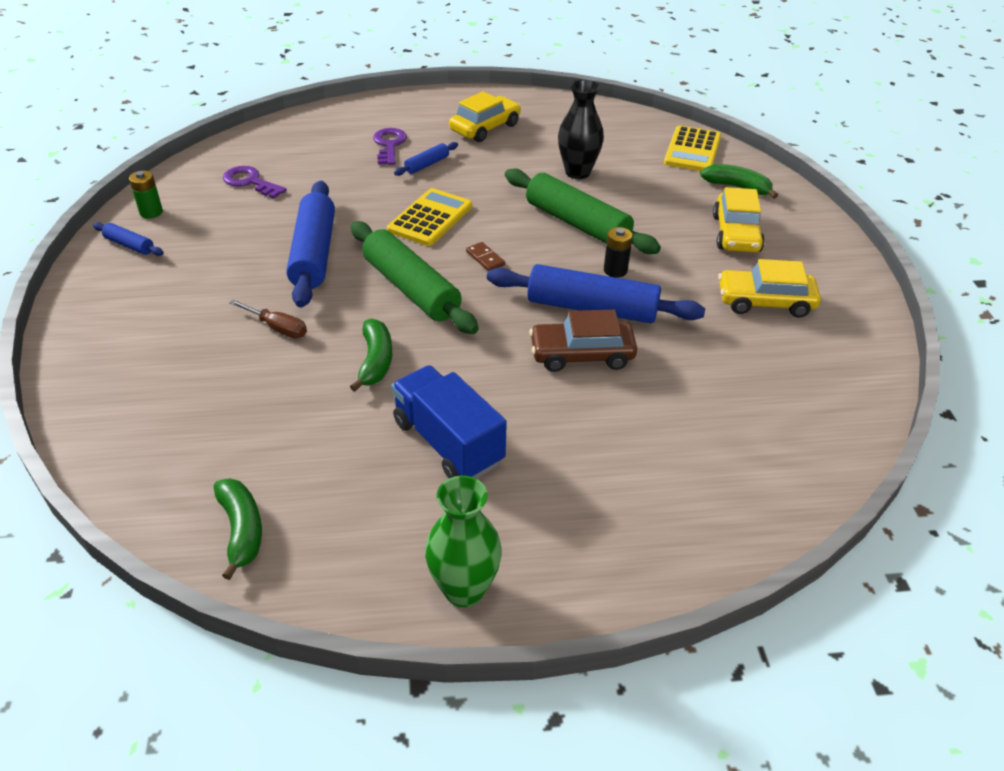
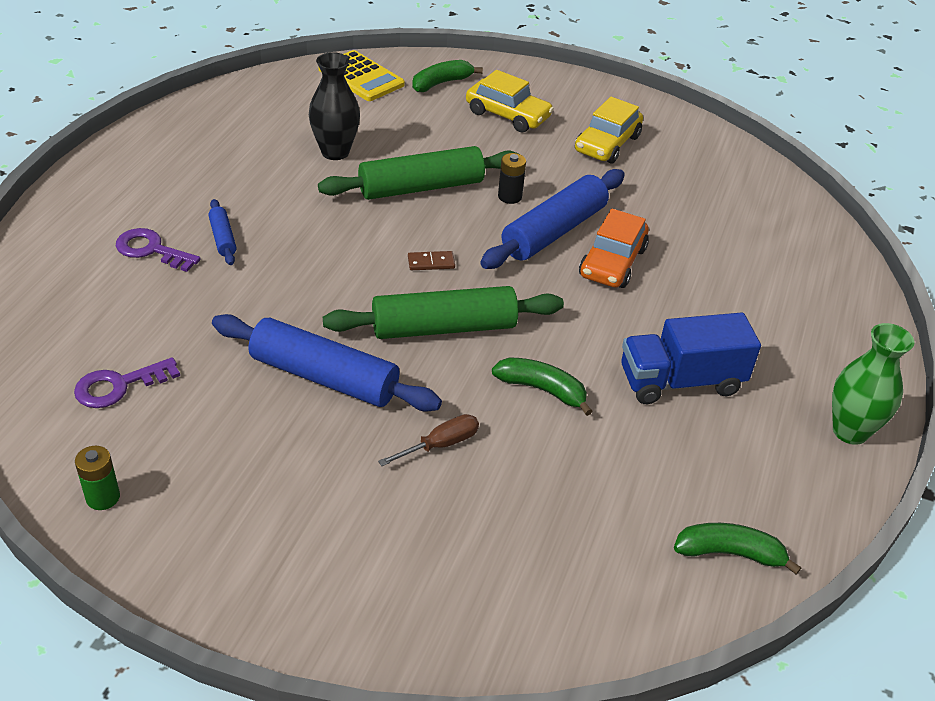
camera: 65 degrees left, 0 degrees up
blue rolling pin [93,222,164,256] -> none
yellow calculator [387,188,472,246] -> none
yellow car [449,91,521,142] -> none
brown car [529,310,637,372] -> orange car [579,209,649,288]

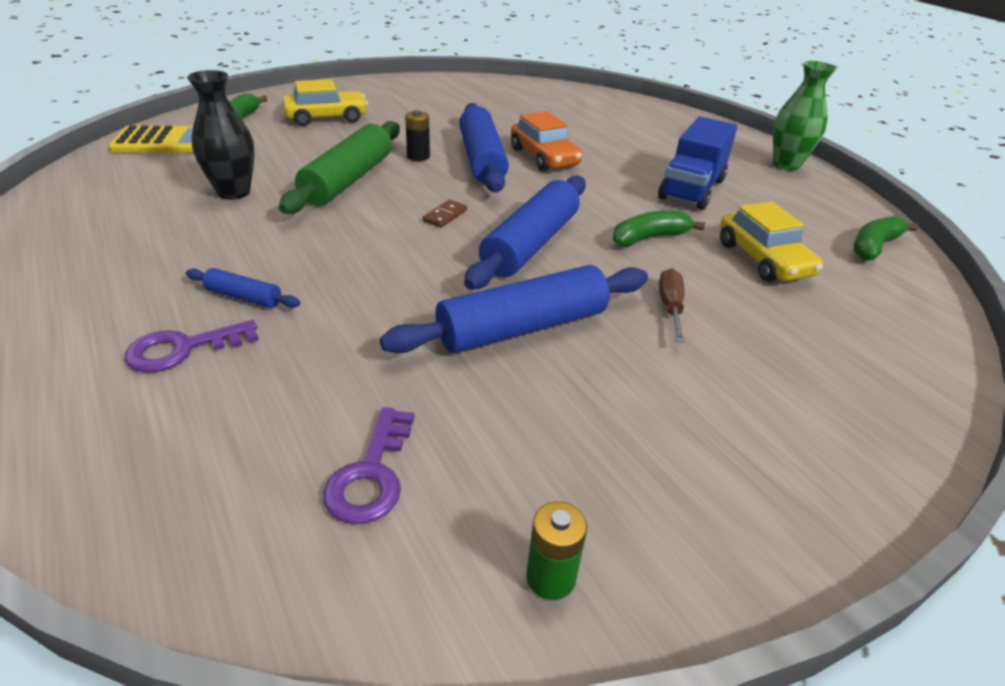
camera: 50 degrees left, 5 degrees down
green rolling pin [323,286,564,339] -> blue rolling pin [464,176,586,290]
yellow car [575,97,643,163] -> yellow car moved to [720,202,823,282]

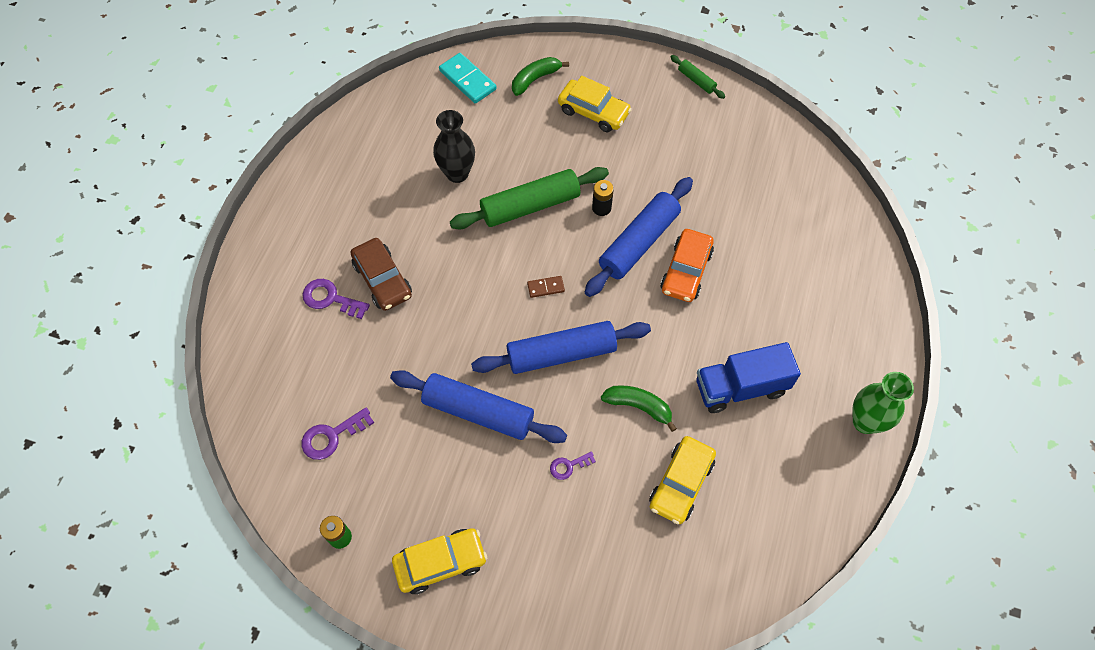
camera: 50 degrees right, 25 degrees up
yellow calculator [108,125,194,153] -> turquoise domino [439,53,496,103]
blue rolling pin [186,268,300,308] -> brown car [350,238,412,311]
brown screwdriver [659,268,685,343] -> purple key [550,451,596,480]
green banana [853,216,919,261] -> none
none -> yellow car [392,528,487,594]
none -> green rolling pin [671,55,725,99]

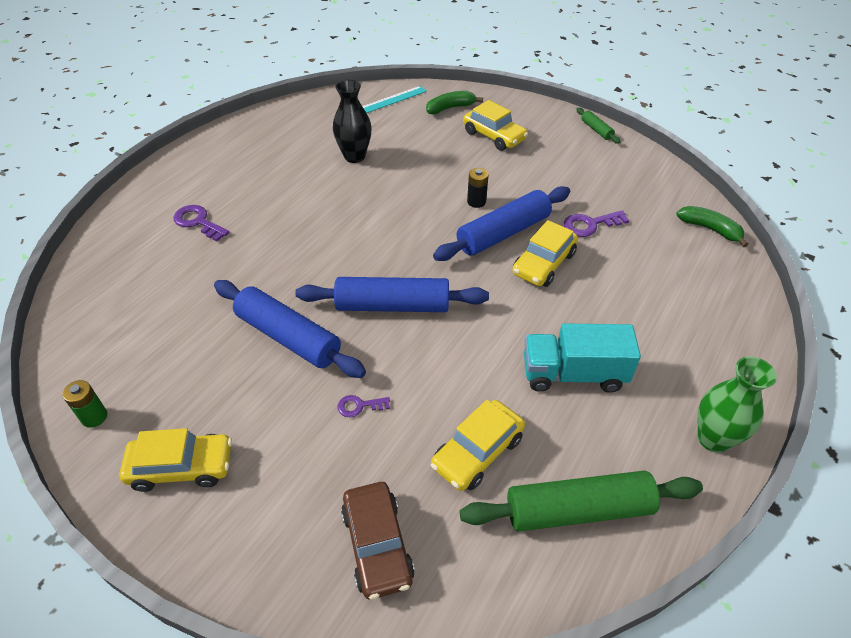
camera: 15 degrees right, 15 degrees down
purple key [302,407,374,460] -> purple key moved to [564,210,630,237]
brown car [350,238,412,311] -> brown car moved to [341,482,415,599]
turquoise domino [439,53,496,103] -> turquoise ruler [362,86,427,113]
green rolling pin [450,167,609,230] -> green rolling pin moved to [460,471,703,532]
brown domino [527,276,565,298] -> none
green banana [601,385,677,432] -> green banana moved to [676,206,748,247]
orange car [660,229,714,302] -> yellow car [512,220,578,287]
blue truck [696,342,801,413] -> turquoise truck [524,323,641,393]

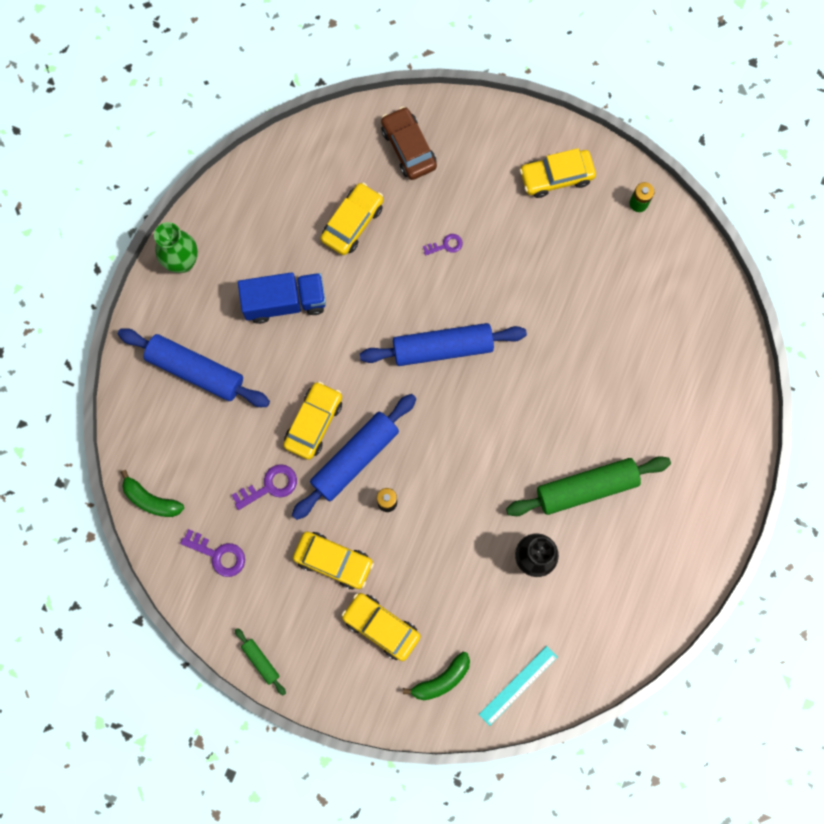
camera: 170 degrees right, 30 degrees up
purple key [173,205,230,241] -> purple key moved to [180,529,245,577]
blue rolling pin [214,280,366,378] -> blue rolling pin moved to [118,328,270,407]
green rolling pin [460,471,703,532] -> green rolling pin moved to [506,456,671,516]
turquoise truck [524,323,641,393] -> blue truck [238,272,326,324]
none -> yellow car [293,532,374,589]

